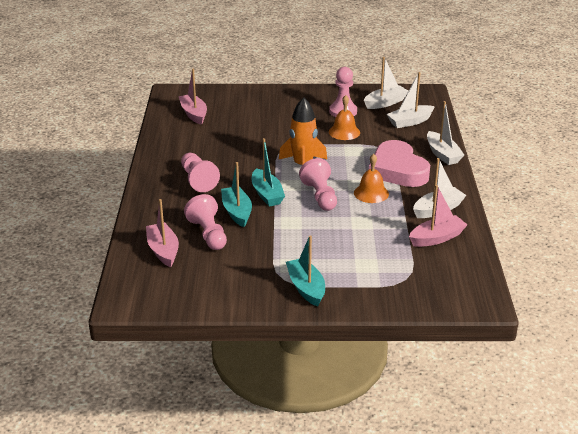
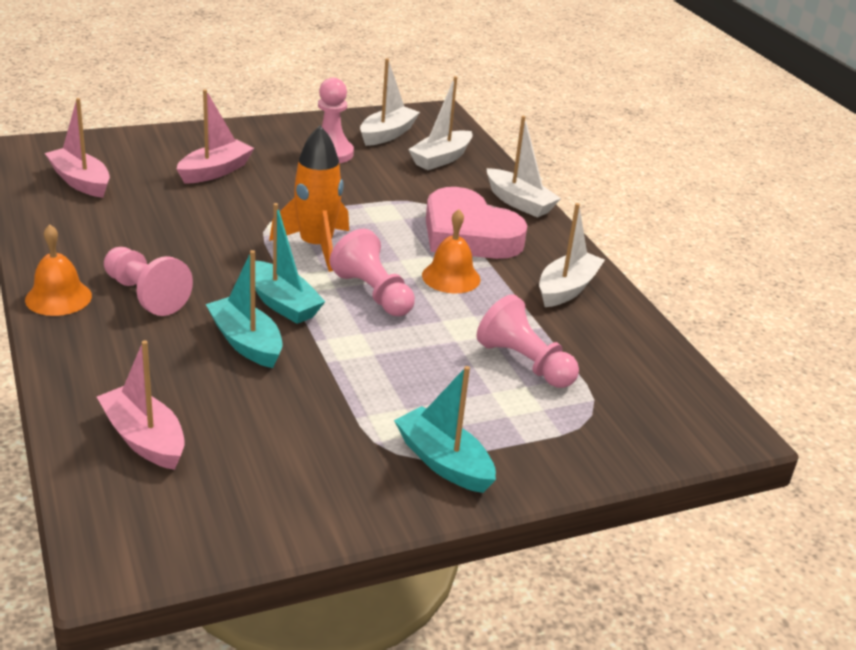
camera: 25 degrees left, 0 degrees up
pink pawn [184,194,227,250] -> pink pawn moved to [476,294,579,388]
orange bell [329,95,360,140] -> orange bell moved to [25,224,92,316]
pink boat [409,185,467,247] -> pink boat moved to [177,89,254,184]

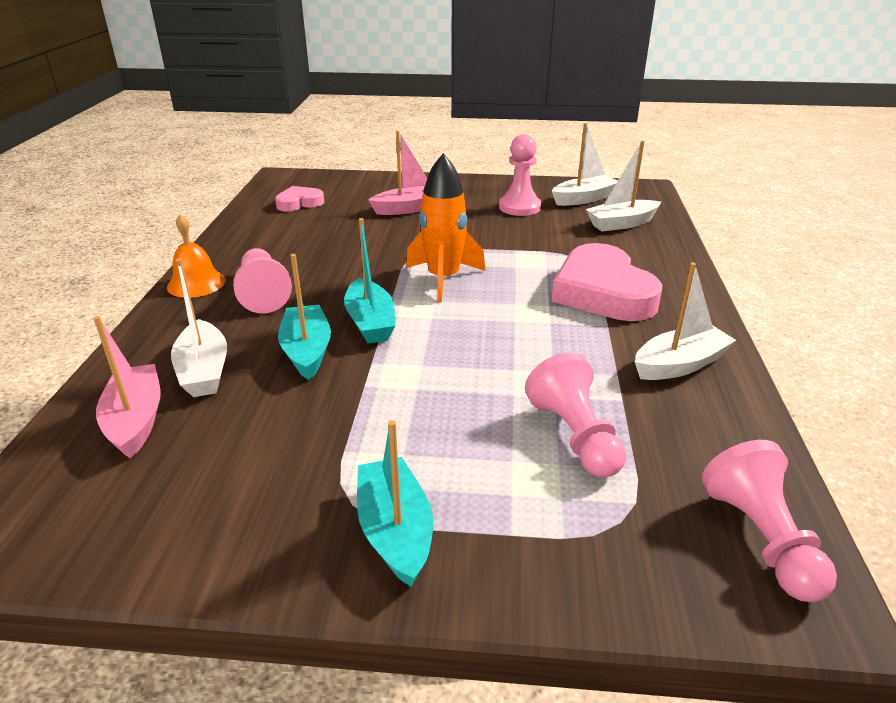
camera: 30 degrees right, 0 degrees up
pink boat [45,98,110,198] -> pink heart [275,186,324,212]
pink pawn [330,229,415,316] -> pink pawn moved to [702,440,837,602]
orange bell [422,209,480,293] -> none
white boat [487,116,561,218] -> white boat moved to [171,258,227,397]

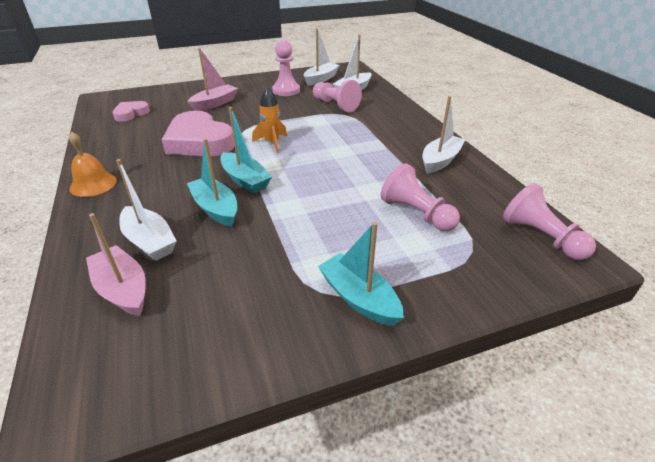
camera: 25 degrees left, 5 degrees up
pink pawn [233,248,292,313] -> pink pawn moved to [313,80,362,112]
orange rocket [406,153,486,303] -> orange rocket [252,87,287,153], size x0.66
pink heart [551,243,662,321] -> pink heart moved to [162,111,235,156]

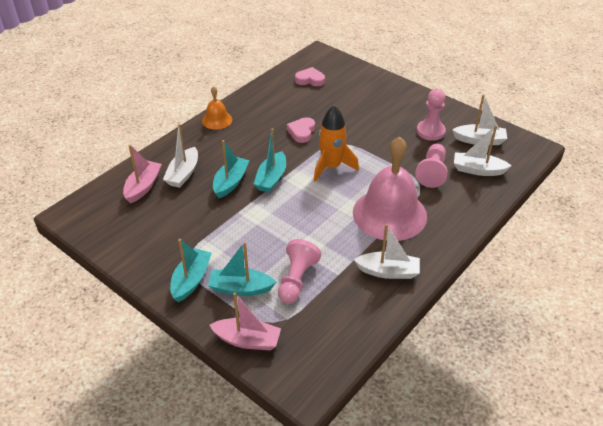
camera: 60 degrees right, 5 degrees up
pink heart [162,111,235,156] -> pink heart [287,117,315,143], size x0.52
pink boat [188,48,238,111] -> pink boat moved to [209,292,281,350]
orange rocket [252,87,287,153] -> orange rocket [314,105,359,182], size x1.51
pink pawn [503,183,596,260] -> none
none -> turquoise boat [208,242,276,296]
none -> pink bell [353,136,427,241]

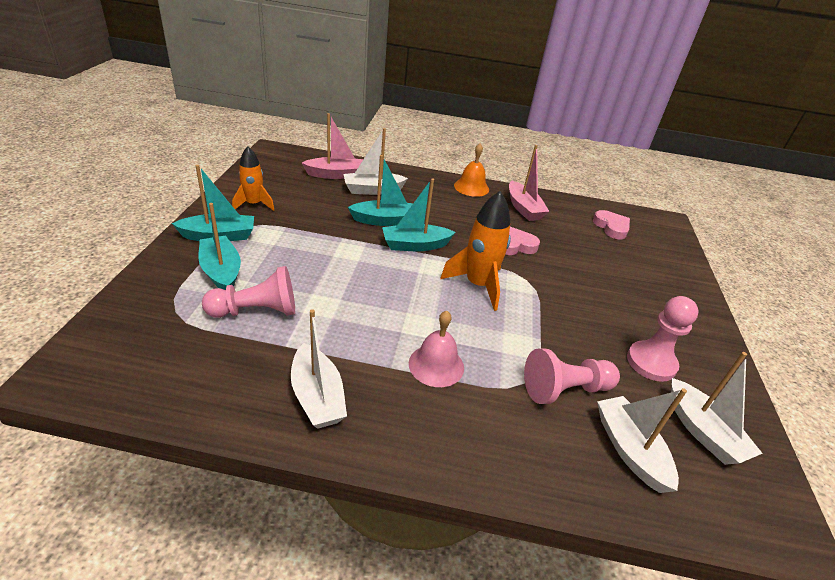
camera: 55 degrees right, 5 degrees down
pink boat [209,292,281,350] -> pink boat moved to [509,145,550,221]
pink bell [353,136,427,241] -> pink bell [409,311,464,387], size x0.48
none -> orange rocket [232,146,274,211]

